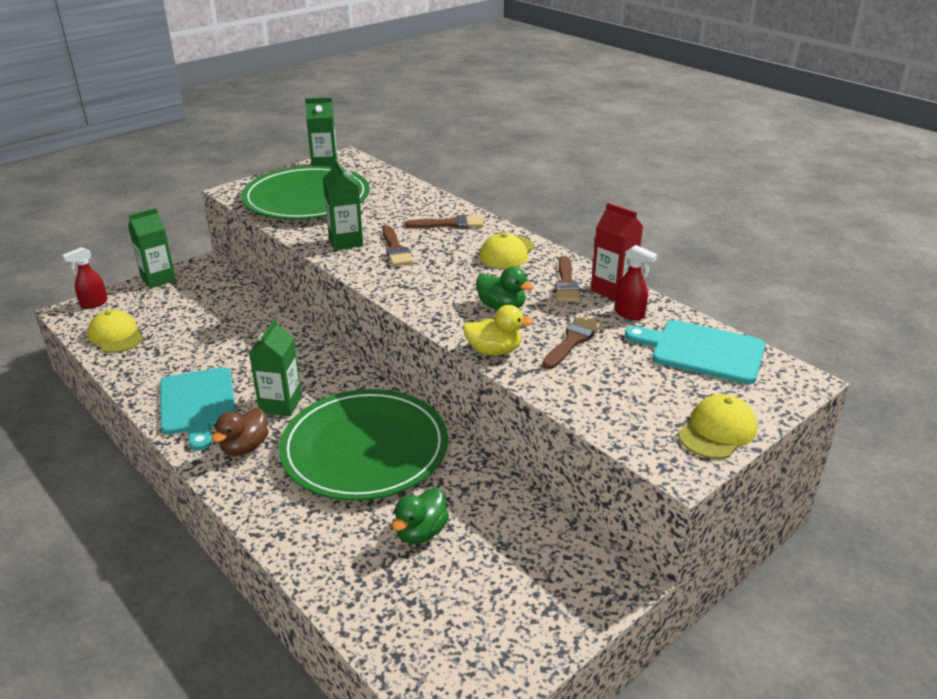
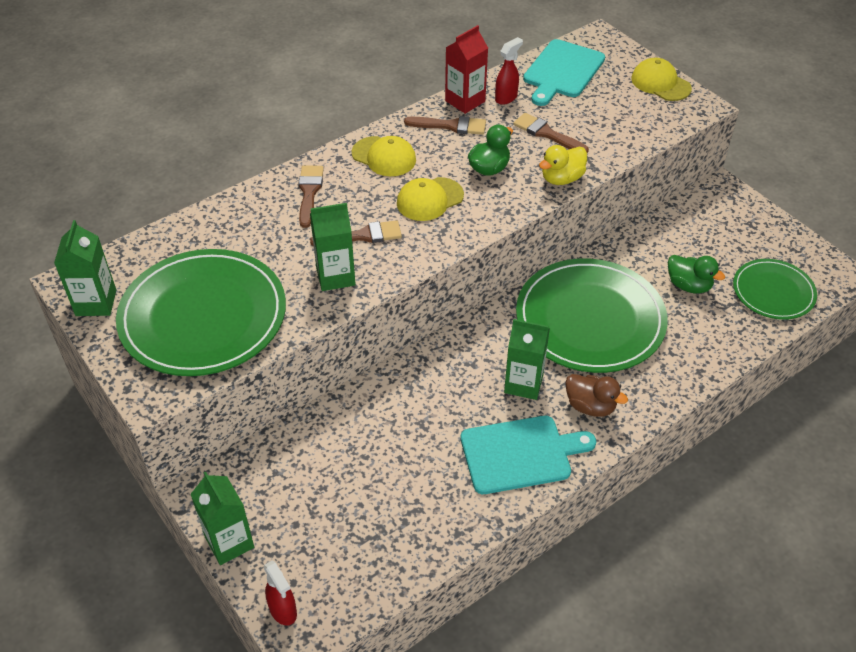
camera: 85 degrees left, 15 degrees up
yellow cap [87,310,144,353] -> yellow cap moved to [397,177,464,221]
yellow duck [463,305,533,356] -> yellow duck turned 135 degrees counterclockwise [539,145,587,185]
none -> green plate [733,259,817,320]

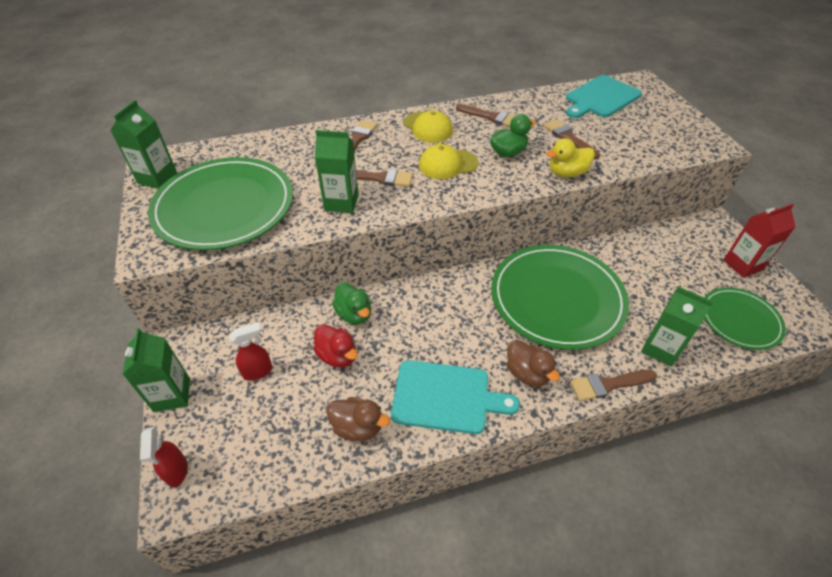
camera: 20 degrees right, 0 degrees up
red carton [445,25,488,114] -> red carton moved to [723,204,796,278]
red spray bottle [495,37,523,105] -> red spray bottle moved to [229,322,272,381]
green carton [504,319,550,400] -> green carton moved to [641,286,713,367]
yellow cap [631,58,692,101] -> none
green duck [668,255,725,294] -> green duck moved to [332,282,371,324]
none -> red duck [313,324,358,368]
none -> brown duck [327,397,390,441]
none -> brown brush [570,370,657,401]

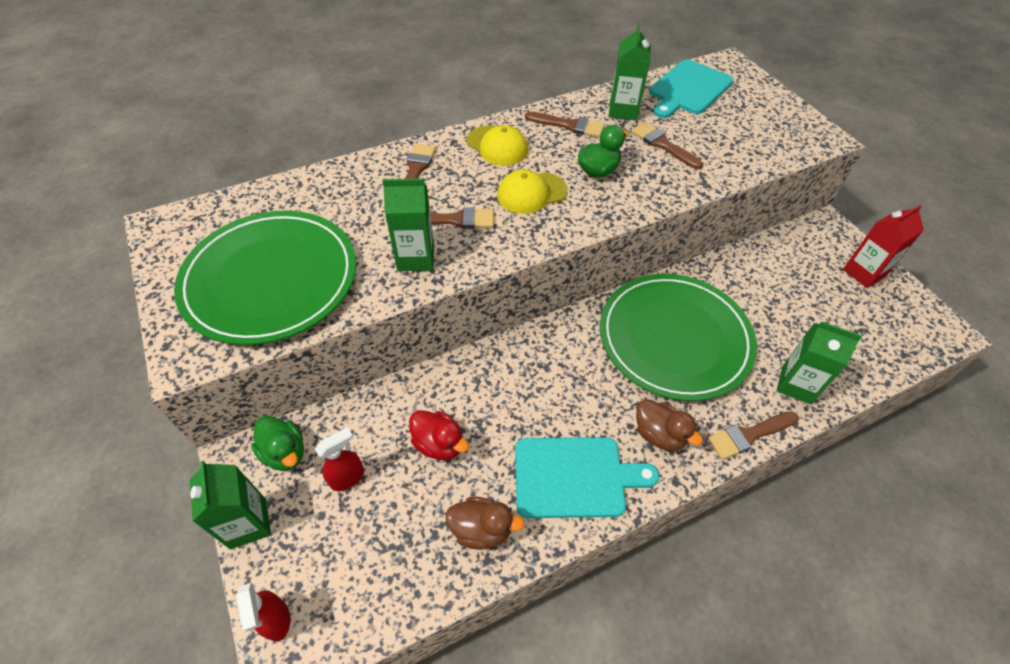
camera: 10 degrees left, 5 degrees up
green carton [110,100,177,189] -> green carton moved to [609,24,651,120]
green duck [332,282,371,324] -> green duck moved to [251,416,304,471]
yellow duck [546,138,595,177] -> none
green plate [704,288,786,350] -> none

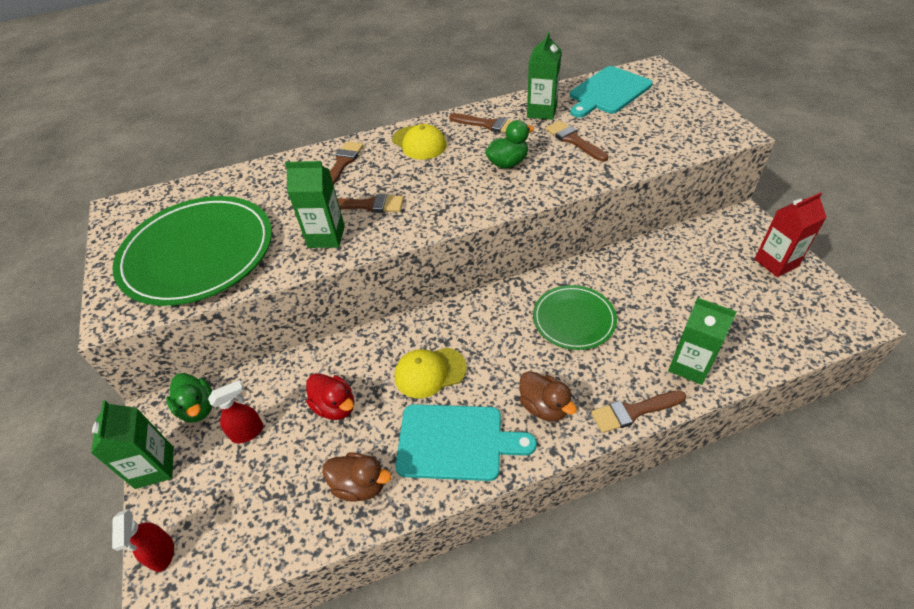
camera: 10 degrees right, 5 degrees down
yellow cap [497,170,567,214] -> yellow cap moved to [394,347,467,398]
green plate [600,274,757,401] -> green plate [533,285,617,350], size x0.56

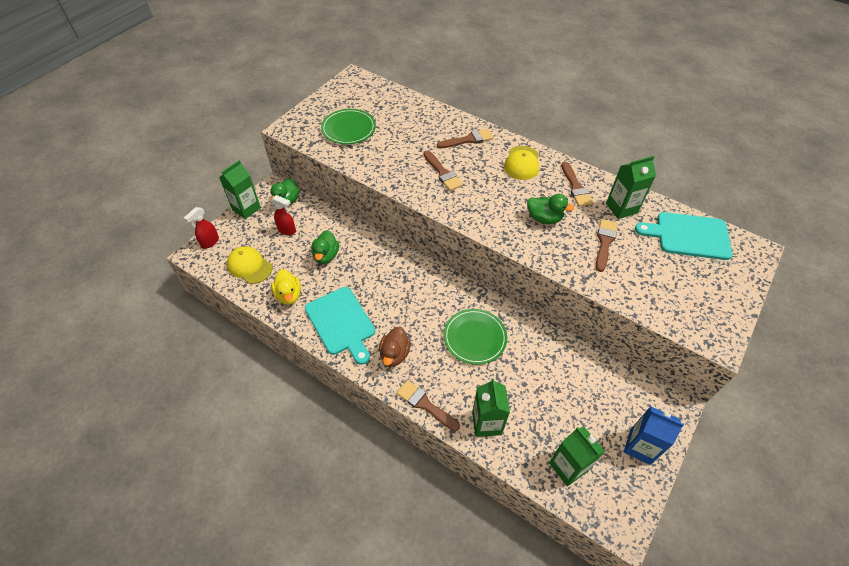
camera: 50 degrees right, 5 degrees up
green plate [112,196,272,306] -> green plate [321,109,376,144], size x0.56
green carton [285,161,345,248] -> green carton moved to [549,427,605,486]
red duck [306,373,354,420] -> green duck [311,230,339,264]
brown duck [322,452,391,502] -> yellow duck [271,269,301,305]
yellow cap [394,347,467,398] -> yellow cap moved to [227,246,272,284]
red carton [755,192,827,277] -> blue carton [624,406,684,465]

